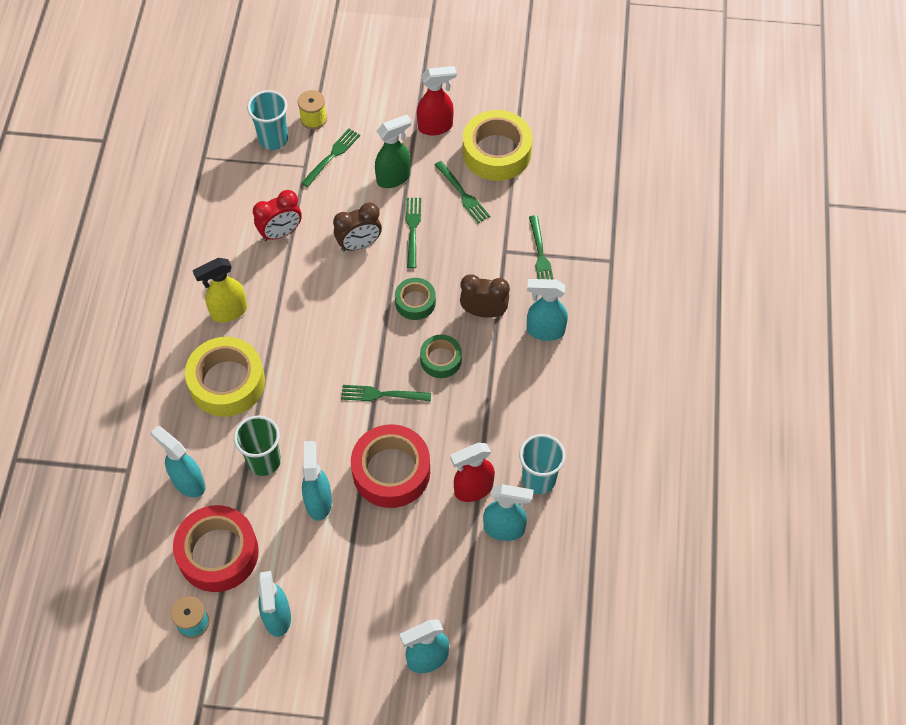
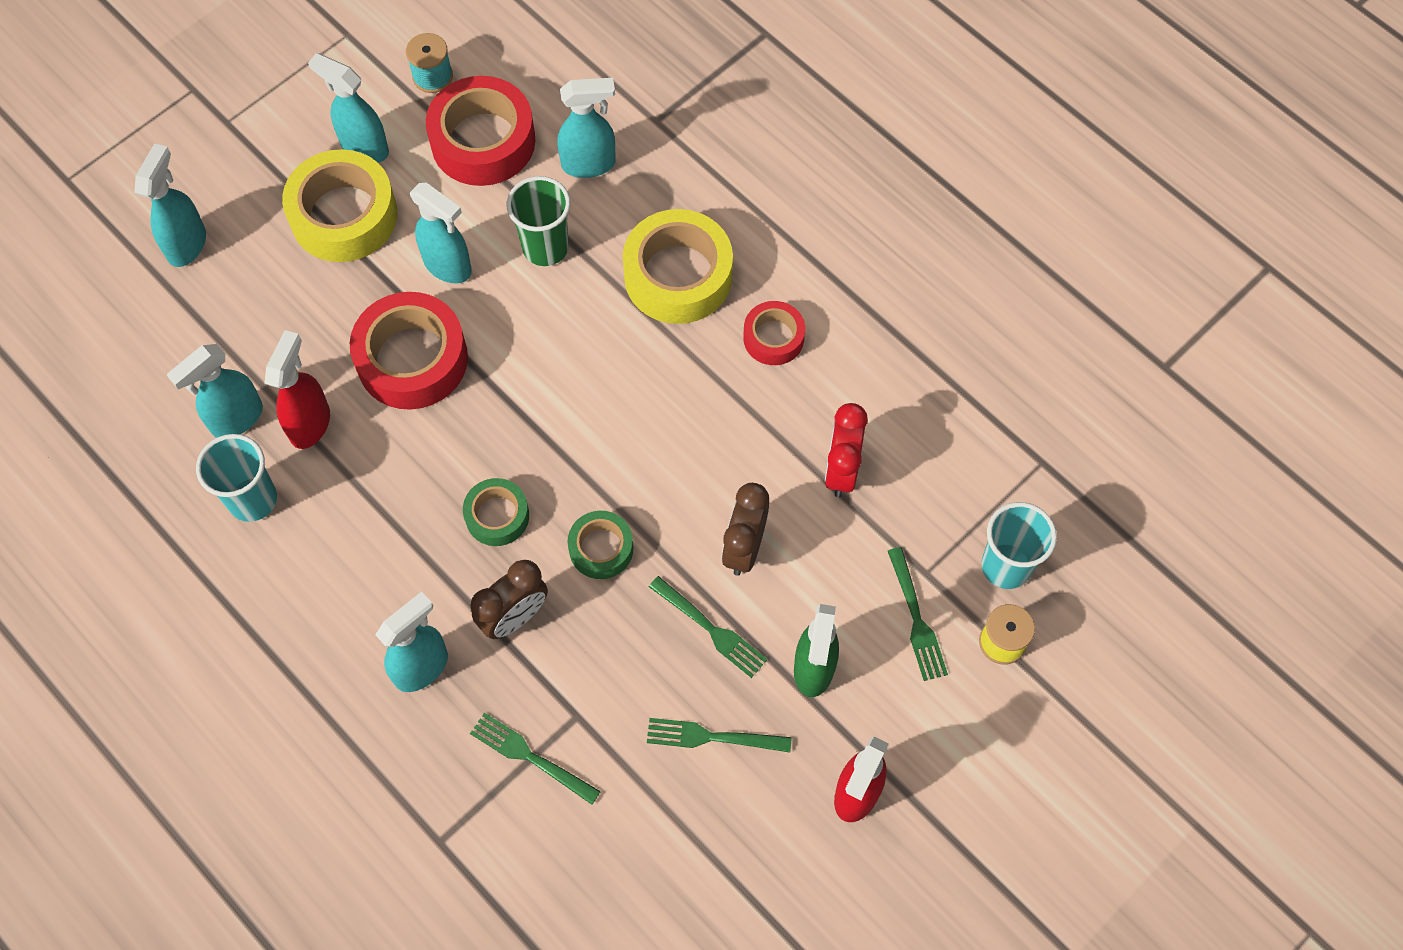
camera: 130 degrees right, 5 degrees up
yellow spray bottle [193,258,247,323] -> red tape [743,301,805,365]
green fork [341,385,431,402] -> none
yellow tape [463,110,532,181] -> yellow tape moved to [282,149,397,262]

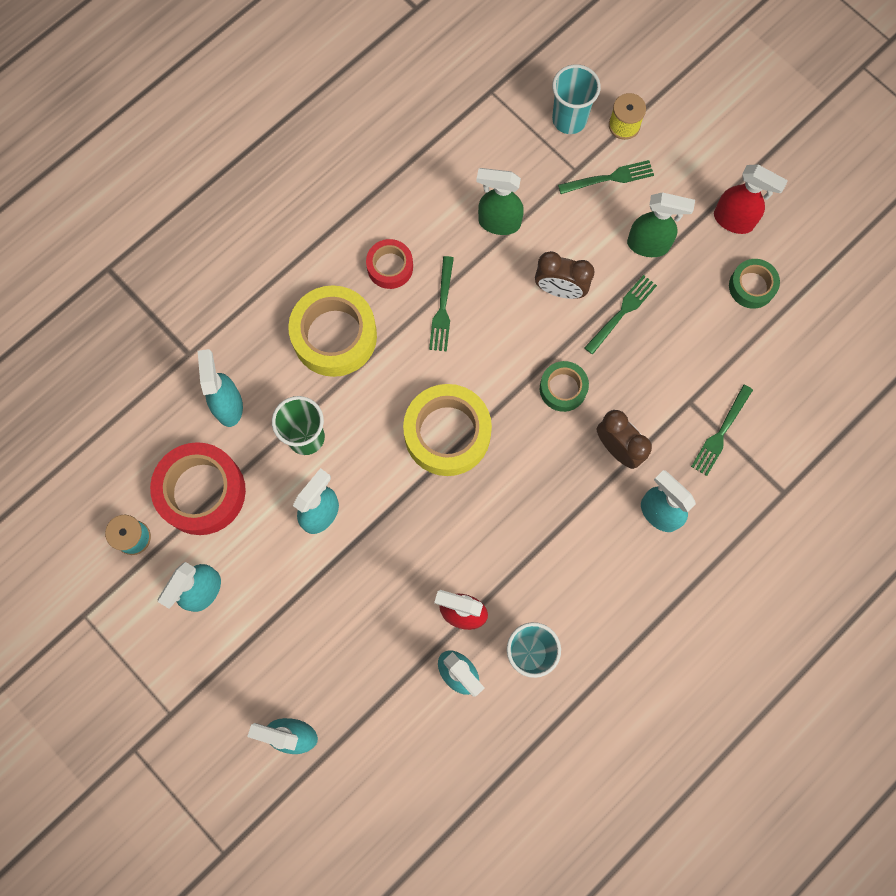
camera: 90 degrees left, 10 degrees up
yellow tape [282,149,397,262] -> yellow tape moved to [403,384,492,476]
red tape [350,292,468,410] -> none
green tape [463,478,529,546] -> green tape moved to [729,259,780,309]
green fork [647,718,792,753] -> green fork moved to [429,256,454,351]
red clock [825,403,868,497] -> green spray bottle [476,168,524,235]

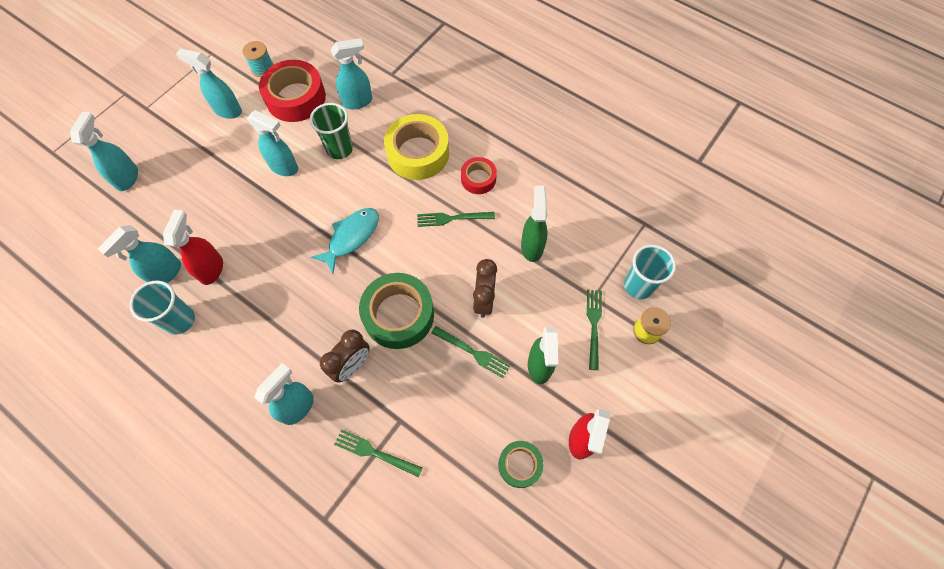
camera: 80 degrees right, 10 degrees down
yellow tape [403,384,492,476] -> turquoise fish [311,208,379,274]
green tape [540,361,589,412] -> green tape [359,273,434,349], size x1.80
green fork [558,160,654,194] -> green fork turned 150 degrees counterclockwise [587,290,602,370]

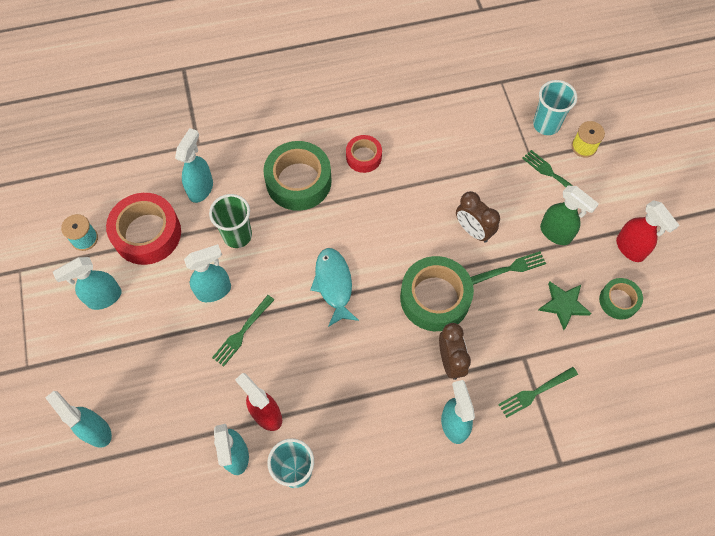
camera: 50 degrees left, 0 degrees up
yellow tape [384,114,449,180] -> green tape [263,141,332,211]
green fork [417,212,495,227] -> green fork moved to [212,295,274,367]
green spray bottle [521,186,548,262] -> none
none -> green star [538,282,591,330]

